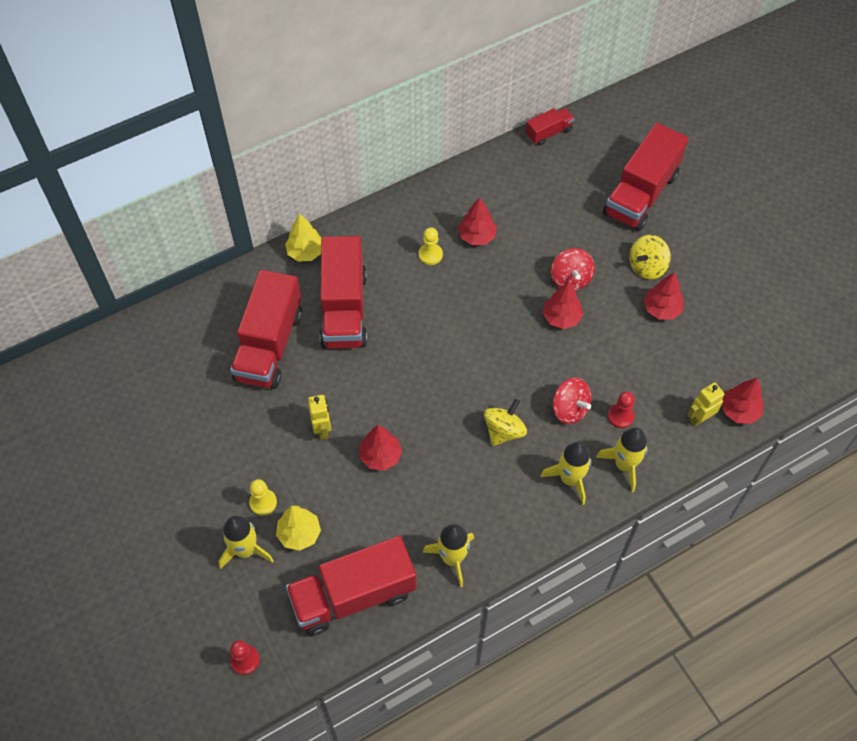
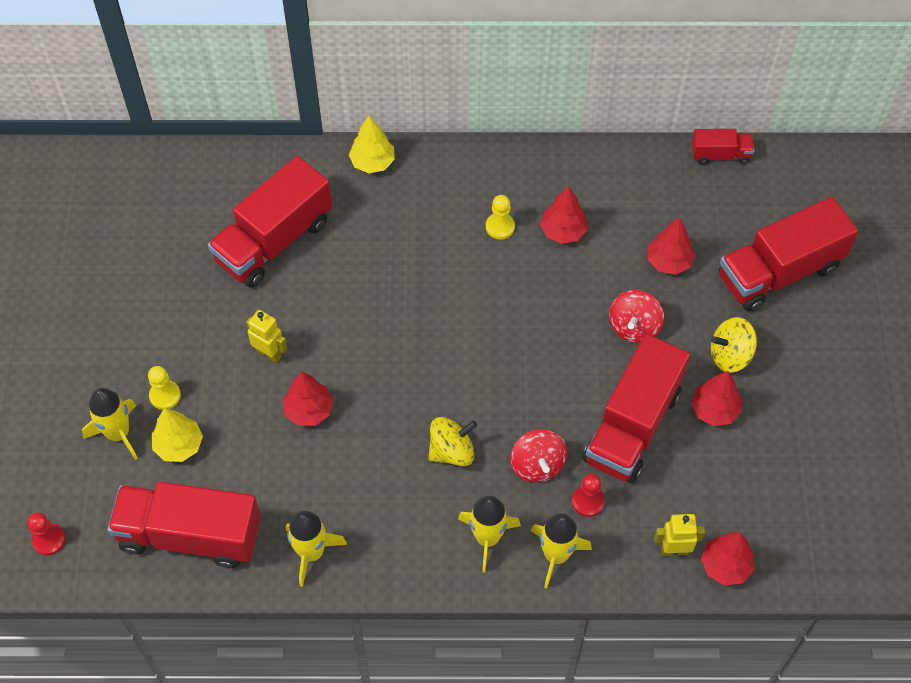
camera: 30 degrees right, 0 degrees up
yellow robot [308,395,331,440] -> yellow robot turned 75 degrees counterclockwise [246,310,287,363]
red truck [320,236,367,349] -> red truck moved to [583,334,690,483]
red tree [543,281,583,329] -> red tree moved to [647,217,695,275]

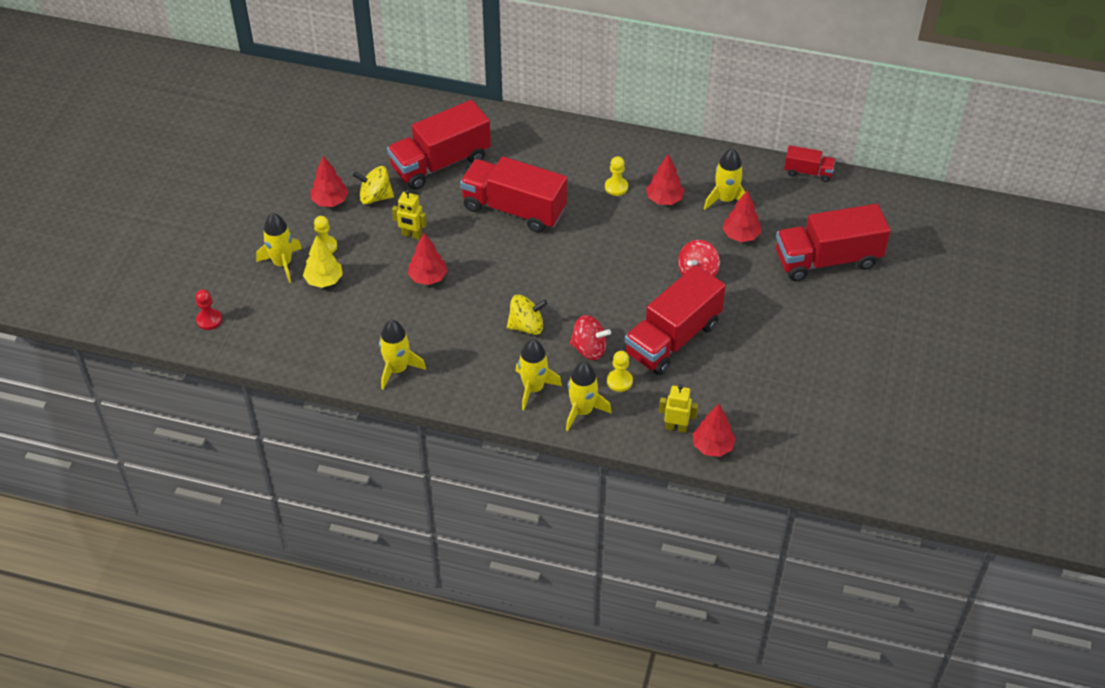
camera: 15 degrees right, 10 degrees down
red truck [107,482,261,568] -> red truck moved to [460,157,567,233]
yellow robot [246,310,287,363] -> yellow robot turned 150 degrees clockwise [392,189,427,240]
yellow tree [349,115,395,173] -> none
red spinning top [510,429,567,483] -> red spinning top turned 75 degrees counterclockwise [569,315,611,360]
red pawn [572,474,605,517] -> yellow pawn [607,351,633,392]
red tree [691,371,742,426] -> red tree moved to [311,156,349,207]
yellow spinning top [711,317,757,373] -> yellow spinning top moved to [353,166,394,204]
none -> yellow rocket [704,148,745,210]

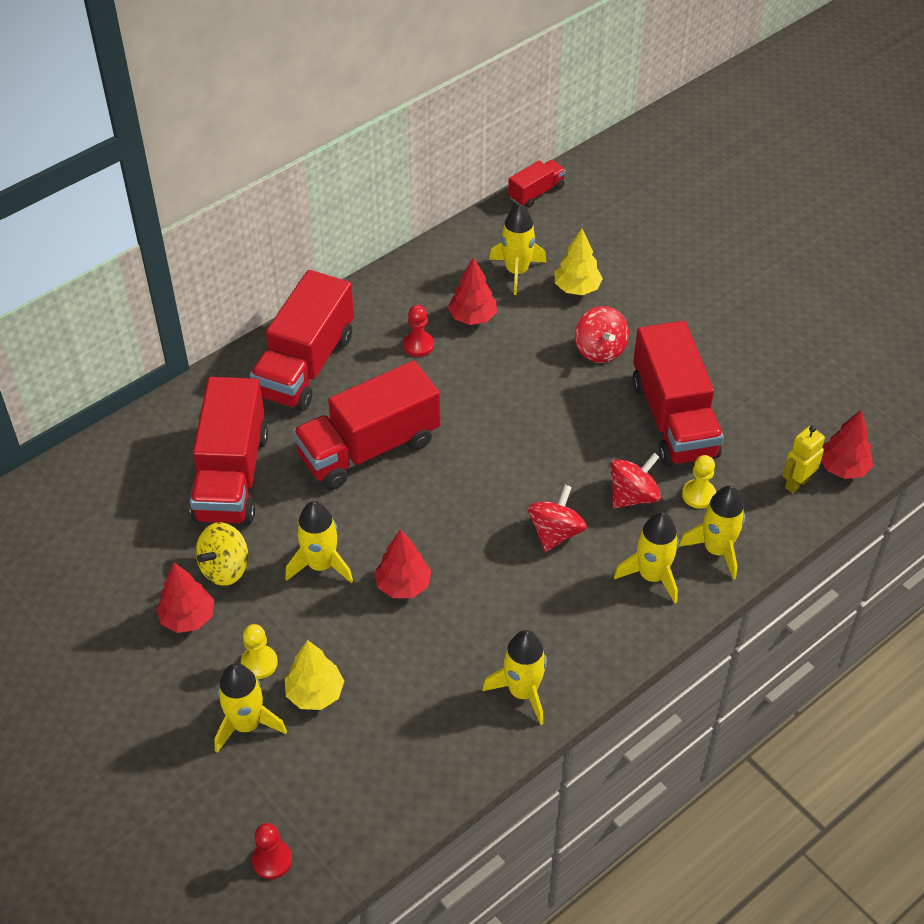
camera: 55 degrees left, 0 degrees up
yellow robot [392,189,427,240] -> yellow rocket [285,501,353,584]
yellow spinning top [507,295,548,335] -> red spinning top [528,485,587,552]
yellow pawn [605,156,628,196] -> red pawn [403,305,434,357]
red tree [723,190,762,242] -> yellow tree [555,229,603,295]
red truck [776,204,891,281] -> red truck moved to [250,270,354,411]

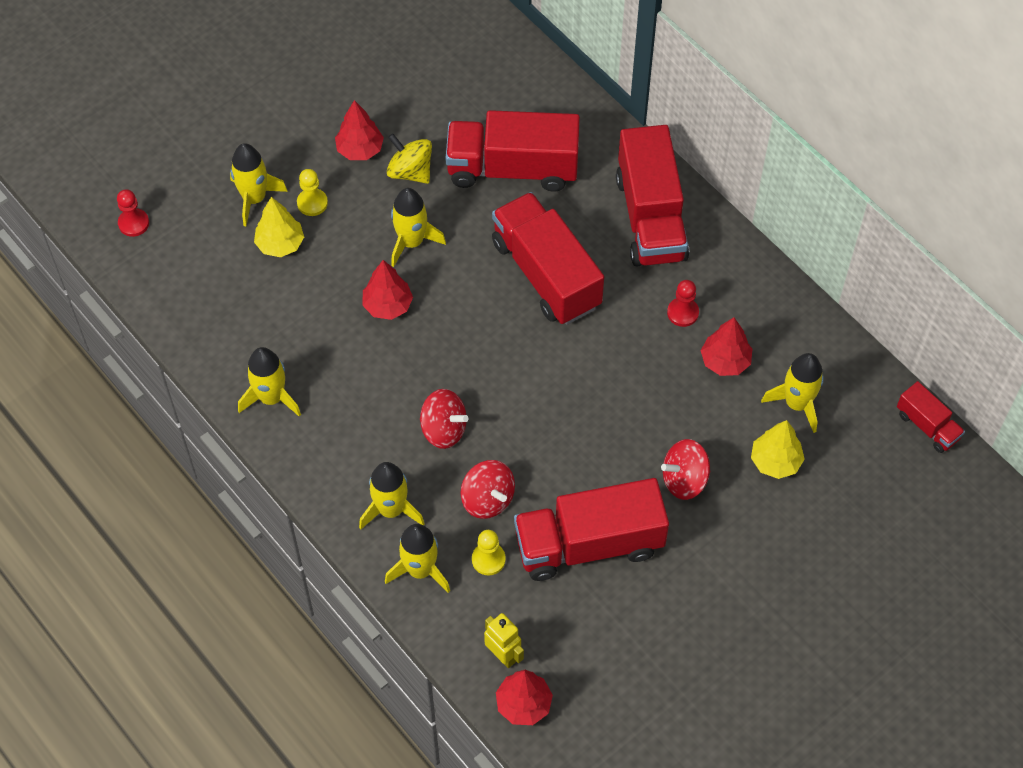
camera: 90 degrees right, 10 degrees up
red truck [250,270,354,411] -> red truck turned 120 degrees counterclockwise [616,125,689,266]

